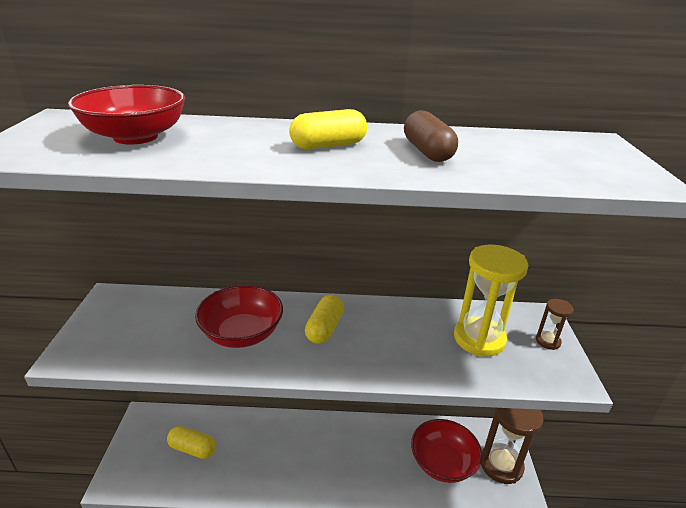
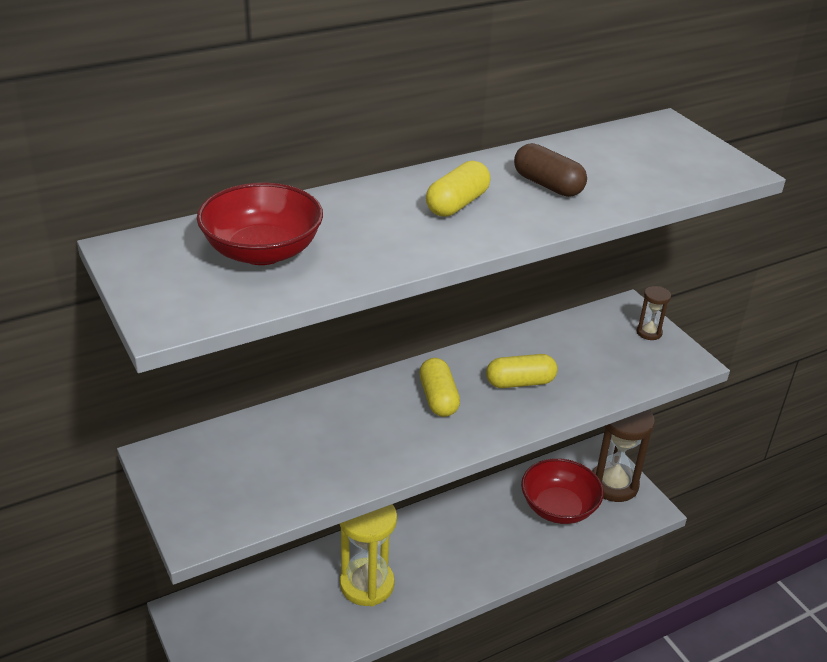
camera: 30 degrees left, 5 degrees up
yellow capsule [167,426,216,459] -> yellow capsule moved to [486,354,558,388]
red bowl [195,285,283,348] -> none
yellow hourglass [454,244,529,357] -> yellow hourglass moved to [340,504,397,606]

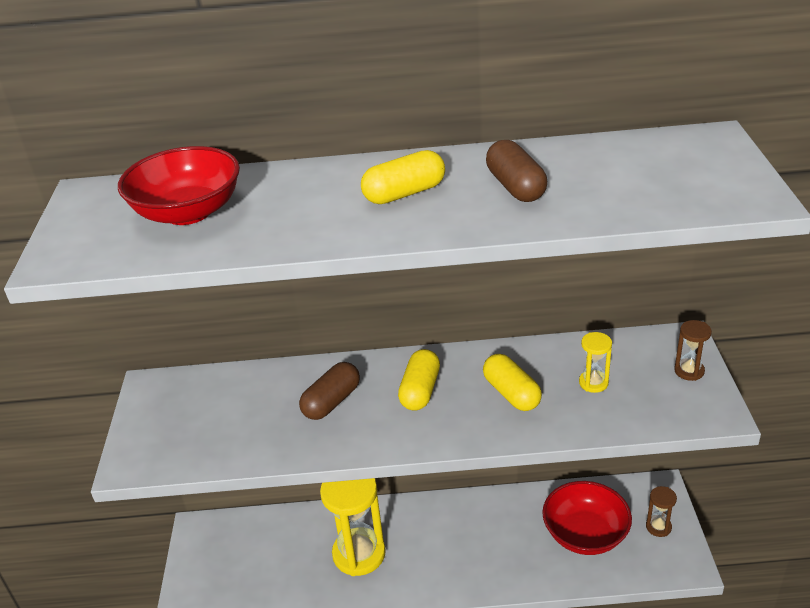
camera: 30 degrees right, 0 degrees up
yellow capsule [486,354,558,388] -> yellow capsule turned 45 degrees clockwise [483,354,542,411]
brown hourglass [593,410,655,502] -> brown hourglass [646,486,677,537], size x0.47
none -> brown capsule [299,362,360,420]
none -> yellow hourglass [579,332,612,393]

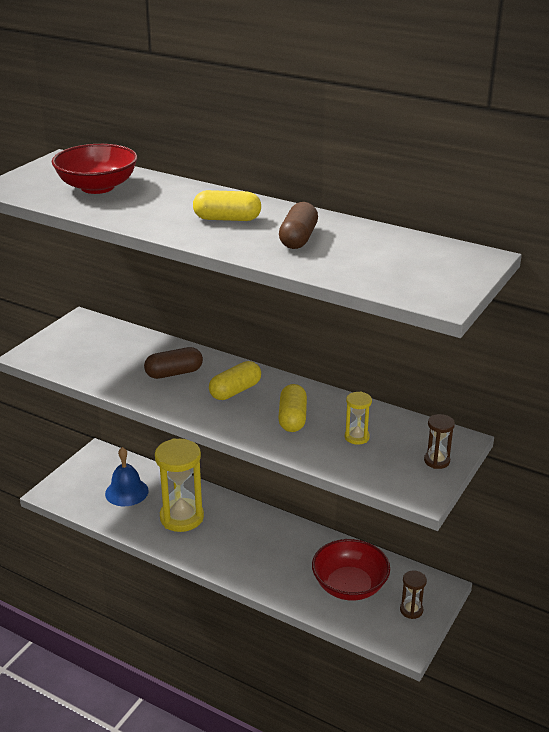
camera: 30 degrees right, 5 degrees down
none -> blue bell [105,447,149,506]

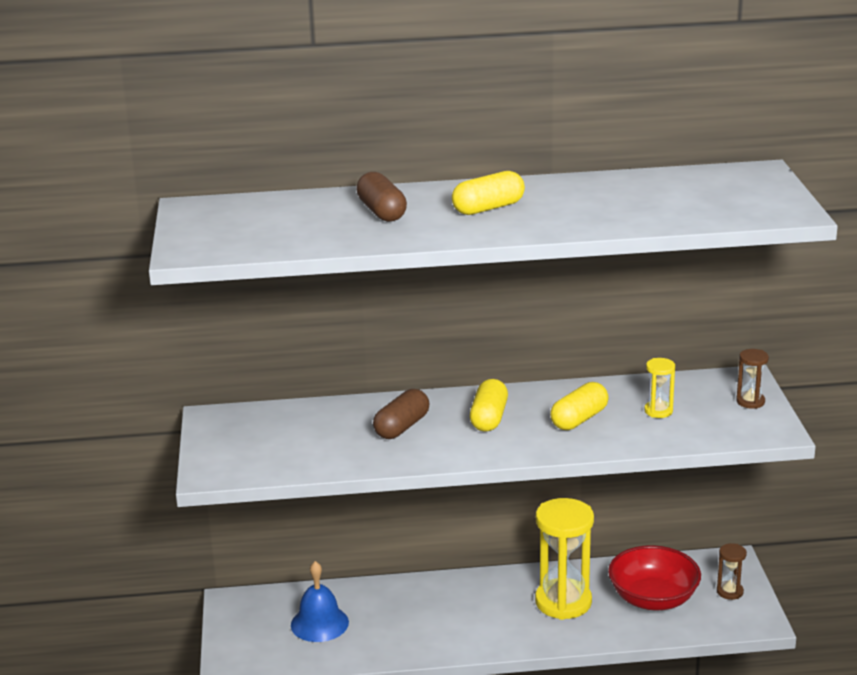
camera: 35 degrees left, 5 degrees down
red bowl [52,144,137,194] -> none
yellow hourglass [155,438,204,532] -> yellow hourglass moved to [535,498,594,620]
yellow capsule [278,384,307,432] -> yellow capsule turned 75 degrees clockwise [550,382,609,430]
brown capsule [279,202,318,249] -> brown capsule moved to [356,172,407,222]

